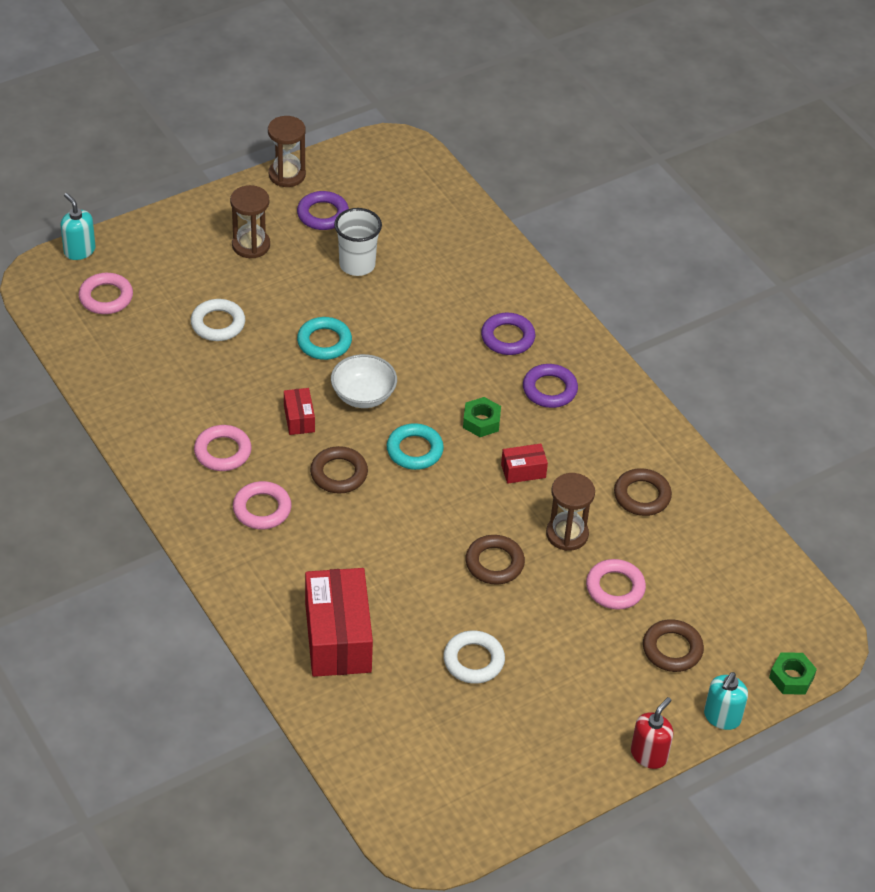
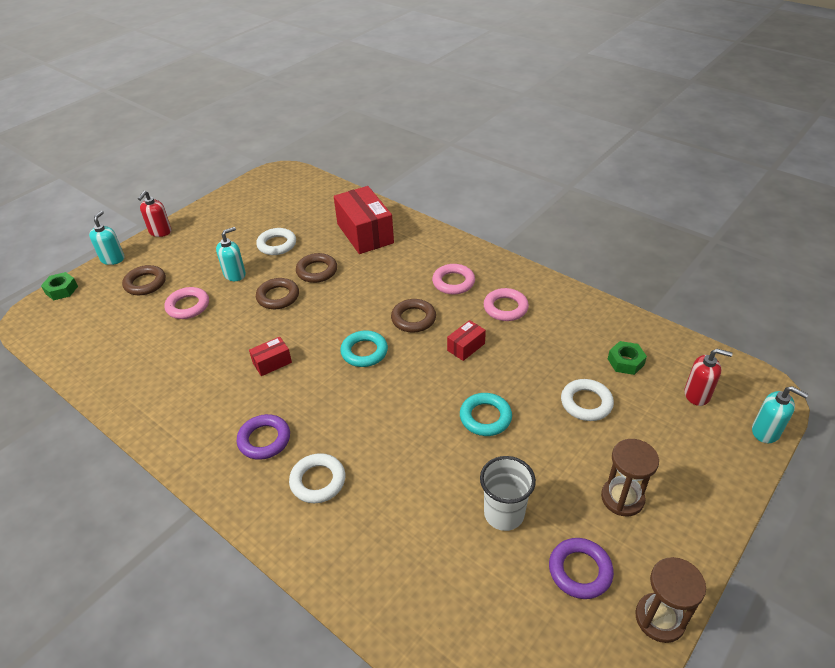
camera: 165 degrees right, 5 degrees down
pink ring [78,273,133,314] -> red soap dispenser [684,349,733,406]
red box [284,388,315,435] -> red box turned 75 degrees clockwise [447,320,486,361]
white bowl [331,354,397,408] -> none
green nut [463,397,501,437] -> green nut moved to [608,341,647,375]
purple ring [481,313,536,355] -> white ring [289,453,345,503]
brown hourglass [546,473,595,551] -> none
brown ring [614,468,672,516] -> brown ring moved to [296,253,337,283]
none -> turquoise soap dispenser [216,227,246,281]

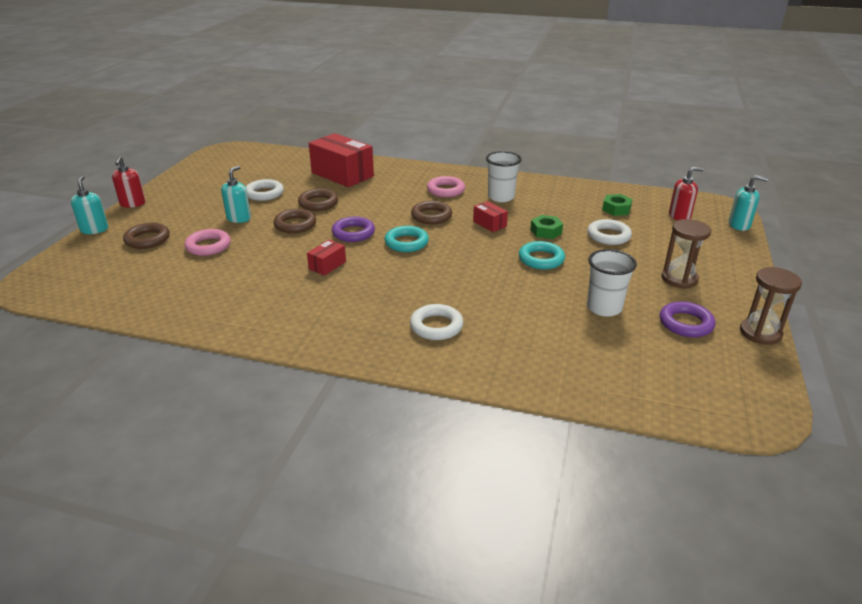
camera: 25 degrees left, 10 degrees down
green nut [41,272,78,300] -> green nut moved to [530,215,563,239]
purple ring [237,414,290,460] -> purple ring moved to [332,216,375,242]
red box [447,320,486,361] -> red box turned 60 degrees counterclockwise [473,201,508,232]
pink ring [484,288,529,321] -> white cup [486,151,522,202]

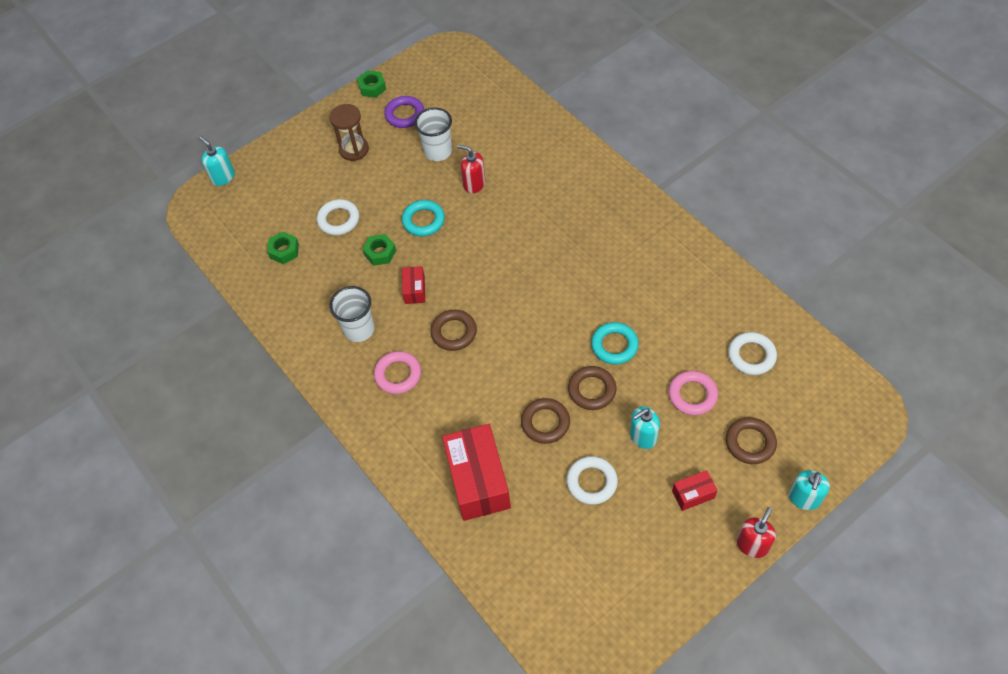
camera: 140 degrees left, 25 degrees up
red box [307,240,346,276] -> red box moved to [672,470,718,511]
purple ring [332,216,375,242] -> none
turquoise ring [385,226,429,252] -> turquoise ring moved to [591,322,639,364]
white ring [410,304,463,340] -> white ring moved to [728,332,777,375]
red soap dispenser [669,167,704,220] -> red soap dispenser moved to [457,145,485,193]
brown hourglass [740,267,802,345] -> green nut [357,70,386,98]

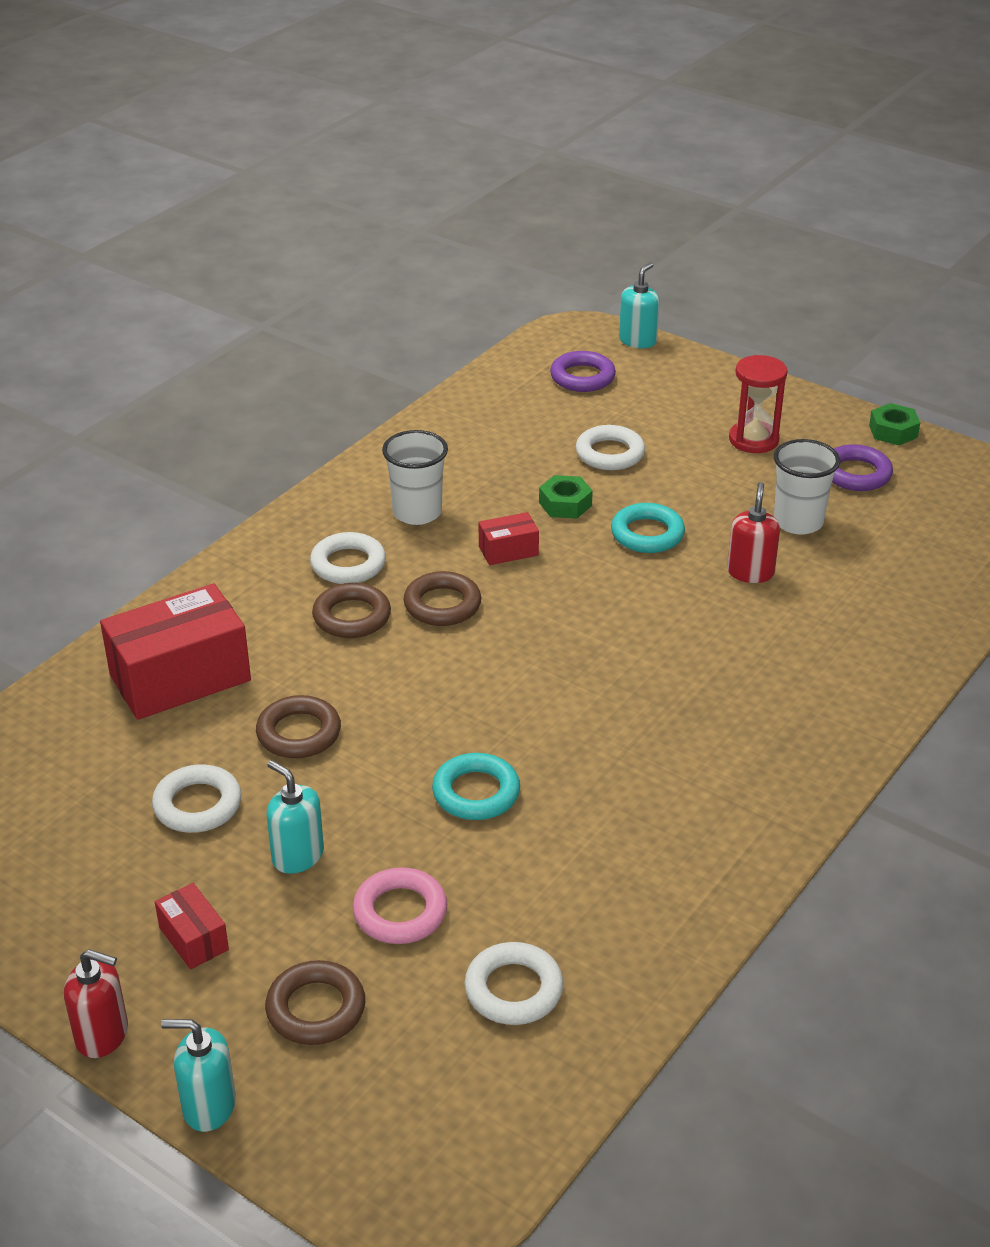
camera: 70 degrees right, 20 degrees down
green nut [267,232,299,264] -> none
brown hourglass [330,104,369,161] -> red hourglass [729,355,787,453]
pink ring [374,351,421,394] -> white ring [310,532,386,584]
brown ring [568,366,616,410] -> brown ring moved to [312,583,391,638]
none -> purple ring [550,351,616,392]

